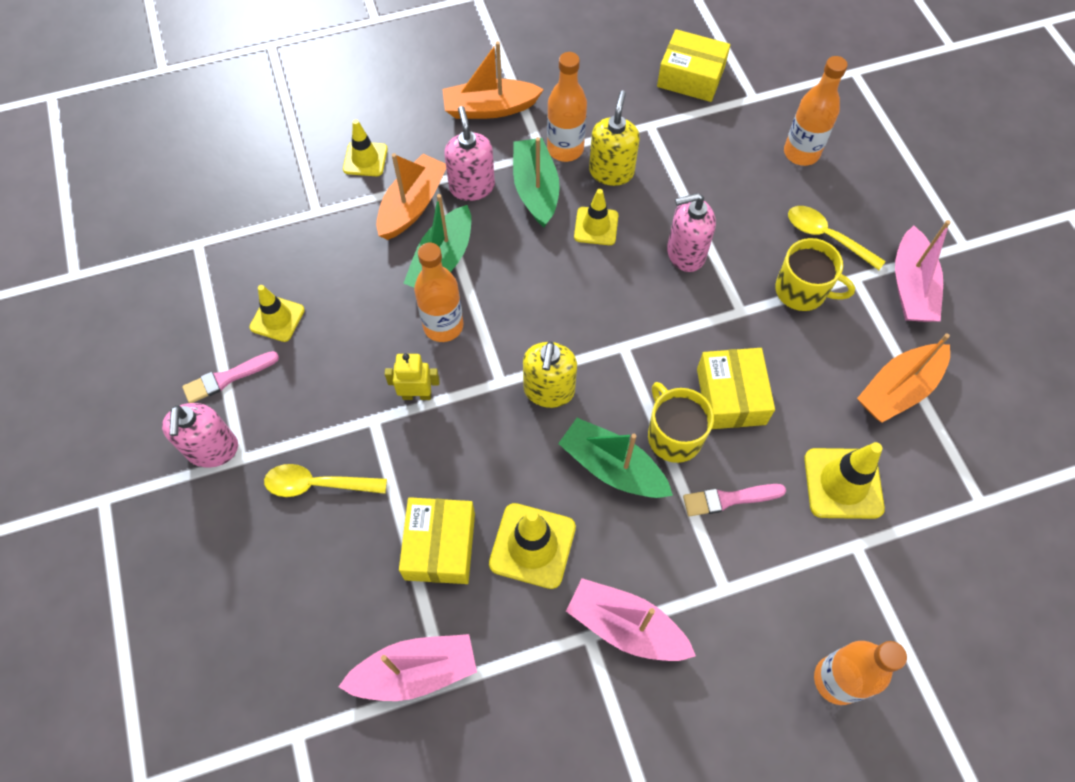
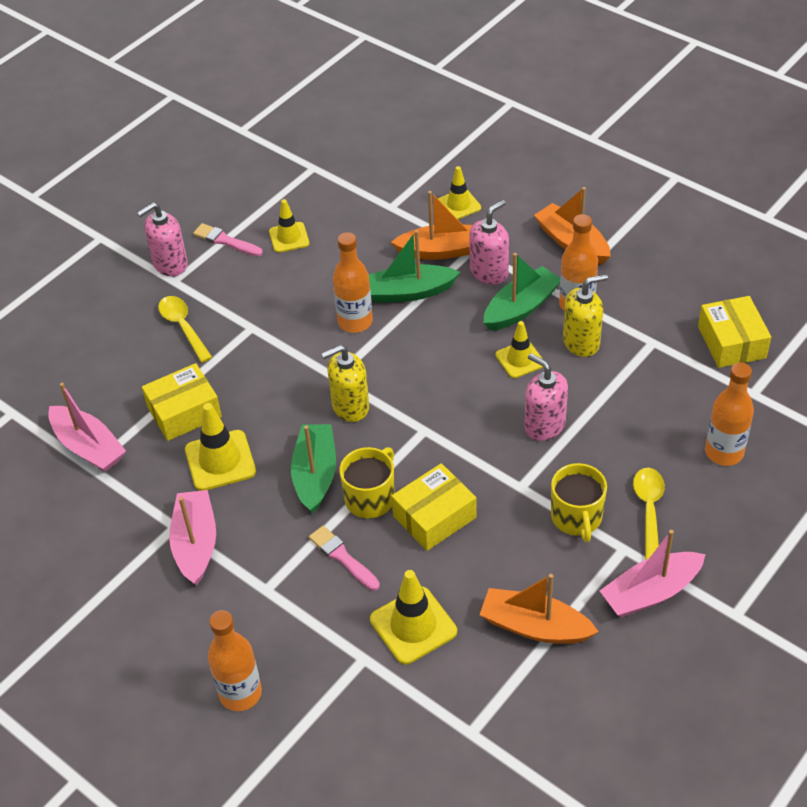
camera: 60 degrees right, 15 degrees down
yellow robot [385,354,440,400] -> none

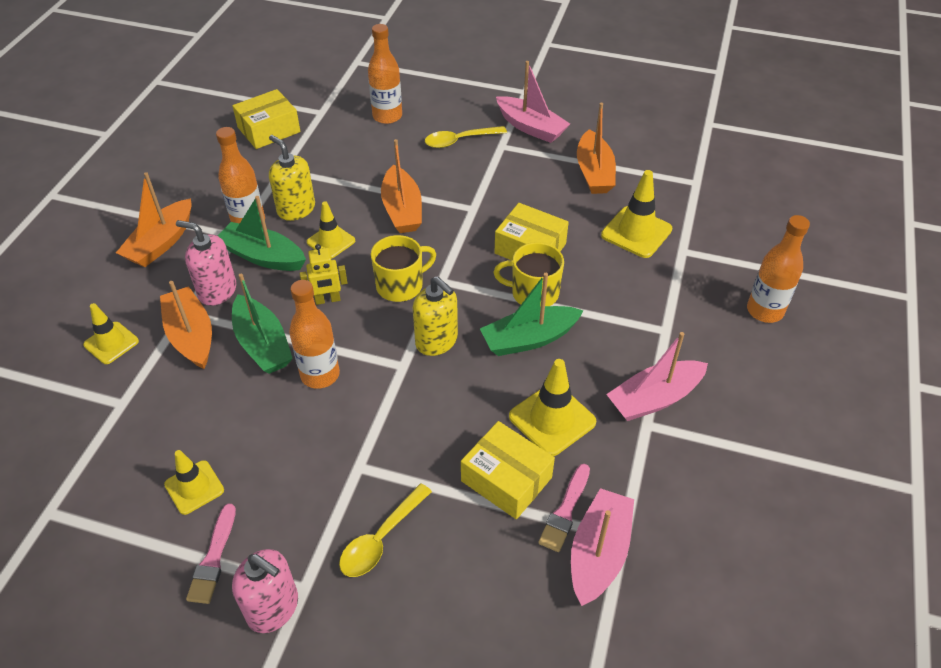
camera: 115 degrees left, 0 degrees up
pink brush [309,526,380,591] -> pink brush moved to [538,464,590,552]
pink soap dispenser [524,353,568,441] -> orange boat [381,139,422,233]
yellow mug [551,463,607,542] -> yellow mug moved to [371,235,436,302]
none -> yellow robot [300,244,347,305]

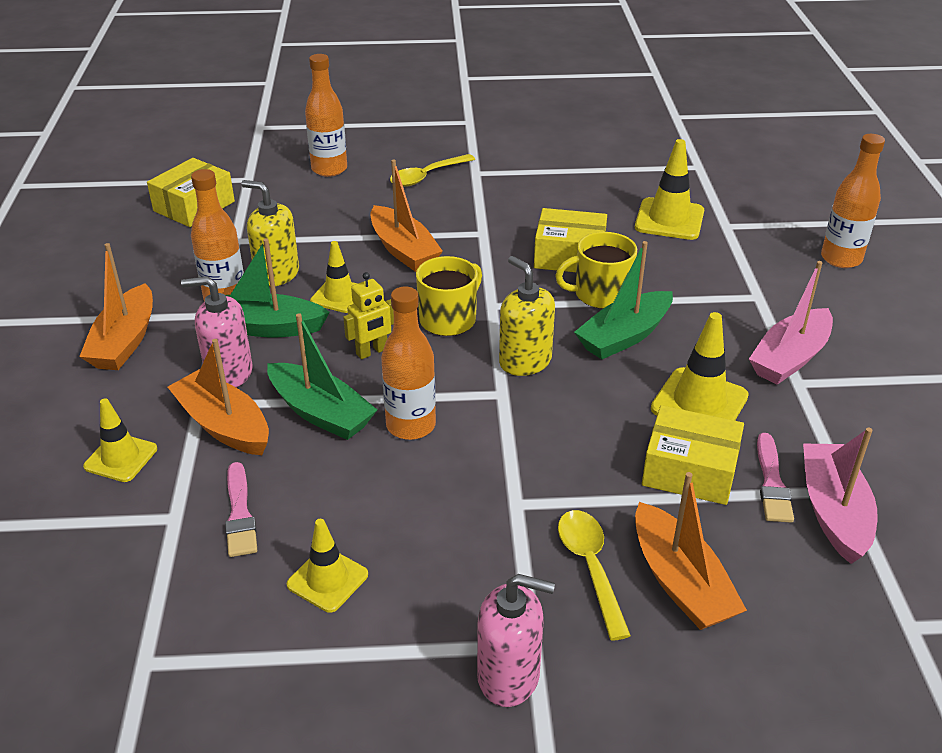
camera: 20 degrees left, 10 degrees down
pink brush [186,503,236,604] -> pink brush moved to [225,462,257,557]
yellow spoon [339,483,432,577] -> yellow spoon turned 150 degrees clockwise [558,510,631,641]
yellow soap dispenser [413,276,458,356] -> yellow soap dispenser turned 150 degrees counterclockwise [499,256,555,376]
pink boat [496,61,570,143] -> none
orange boat [577,103,616,194] -> orange boat moved to [635,472,747,630]

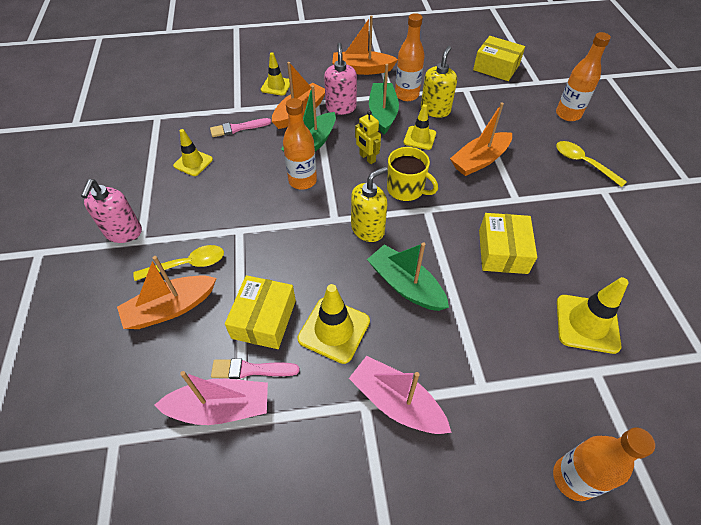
camera: 85 degrees right, 15 degrees up
yellow mug [555,232,637,309] -> none

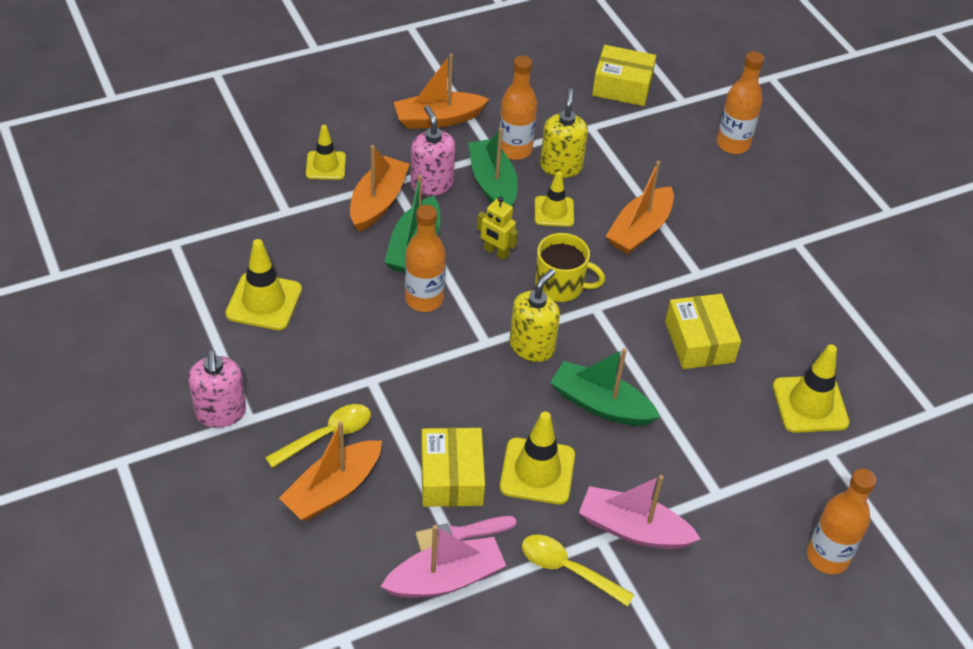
camera: 20 degrees left, 5 degrees down
yellow traffic cone [173,129,213,176] -> yellow traffic cone [225,239,302,330], size x1.51
pink brush [210,118,271,137] -> none
yellow spoon [556,141,627,187] -> yellow spoon moved to [522,535,635,607]

